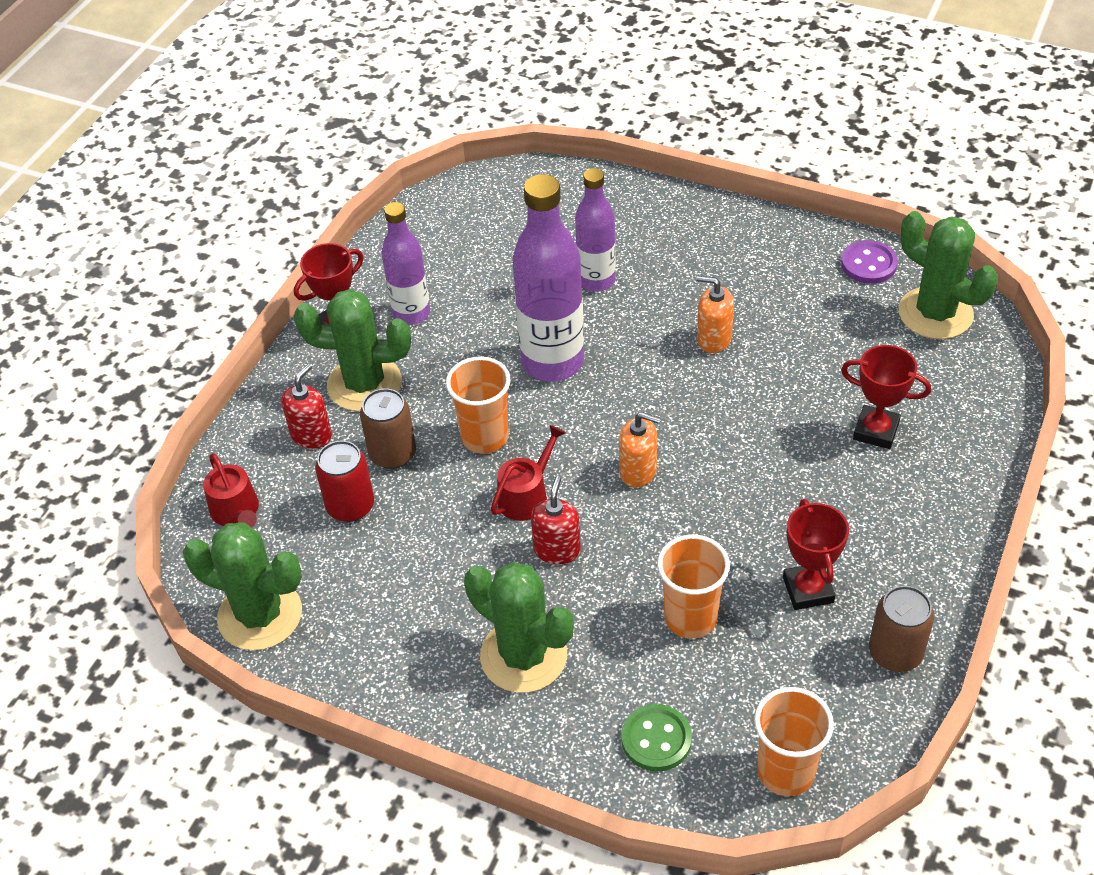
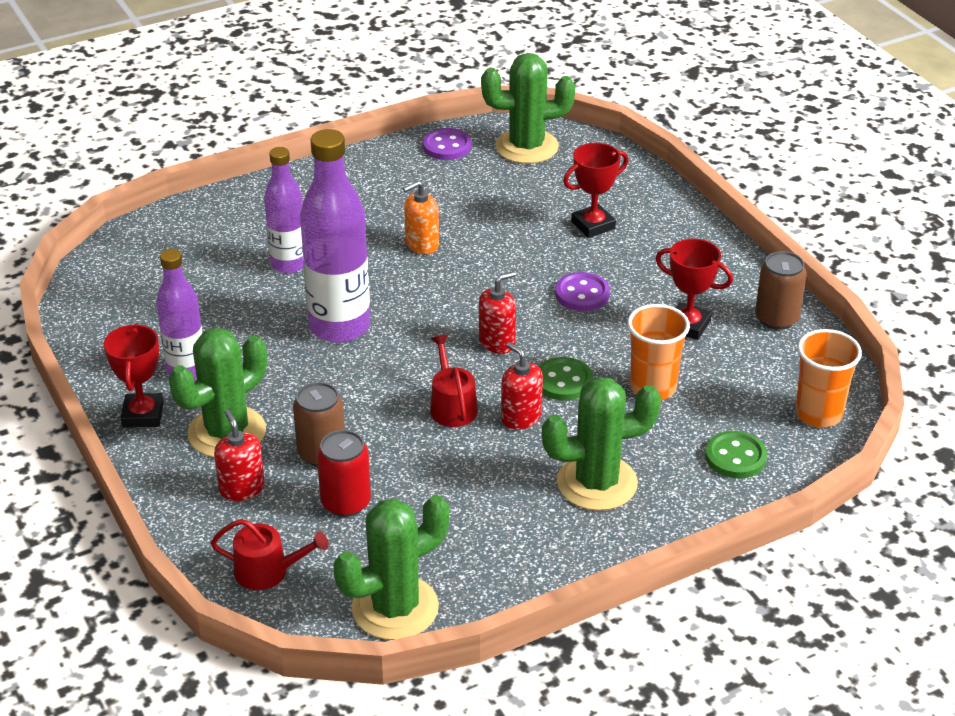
camera: 55 degrees left, 10 degrees down
orange cup [446,356,511,454] -> none
orange soap dispenser [619,412,661,488] -> red soap dispenser [479,271,516,354]
none -> green button [539,357,593,401]
none -> purple button [555,272,610,311]

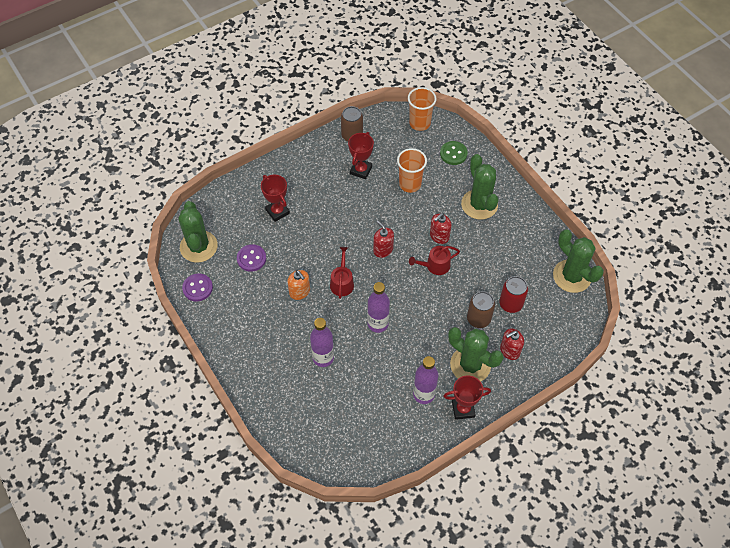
camera: 95 degrees left, 20 degrees up
red watering can [211,519,329,590] -> red watering can moved to [330,247,354,299]
purple bottle [300,129,370,343] -> purple bottle [367,282,390,333], size x0.63
green button [539,357,593,401] -> none
purple button [555,272,610,311] -> purple button moved to [237,244,266,272]

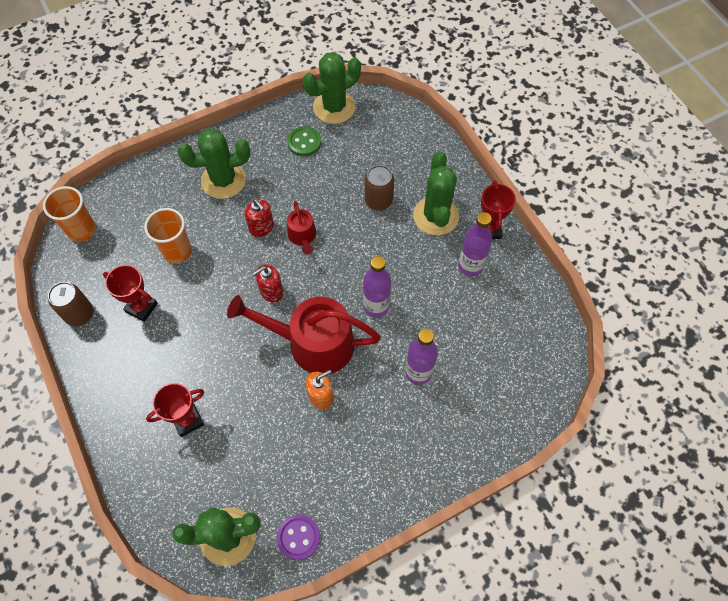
camera: 85 degrees left, 5 degrees up
purple button [237,244,266,272] -> none
red watering can [330,247,354,299] -> red watering can [227,295,381,374], size x2.06
green button [440,141,468,165] -> green button moved to [287,126,321,156]
green cactus [448,327,503,382] -> green cactus turned 45 degrees counterclockwise [413,151,459,236]
red can [499,276,528,313] -> none
red soap dispenser [500,328,524,360] -> none

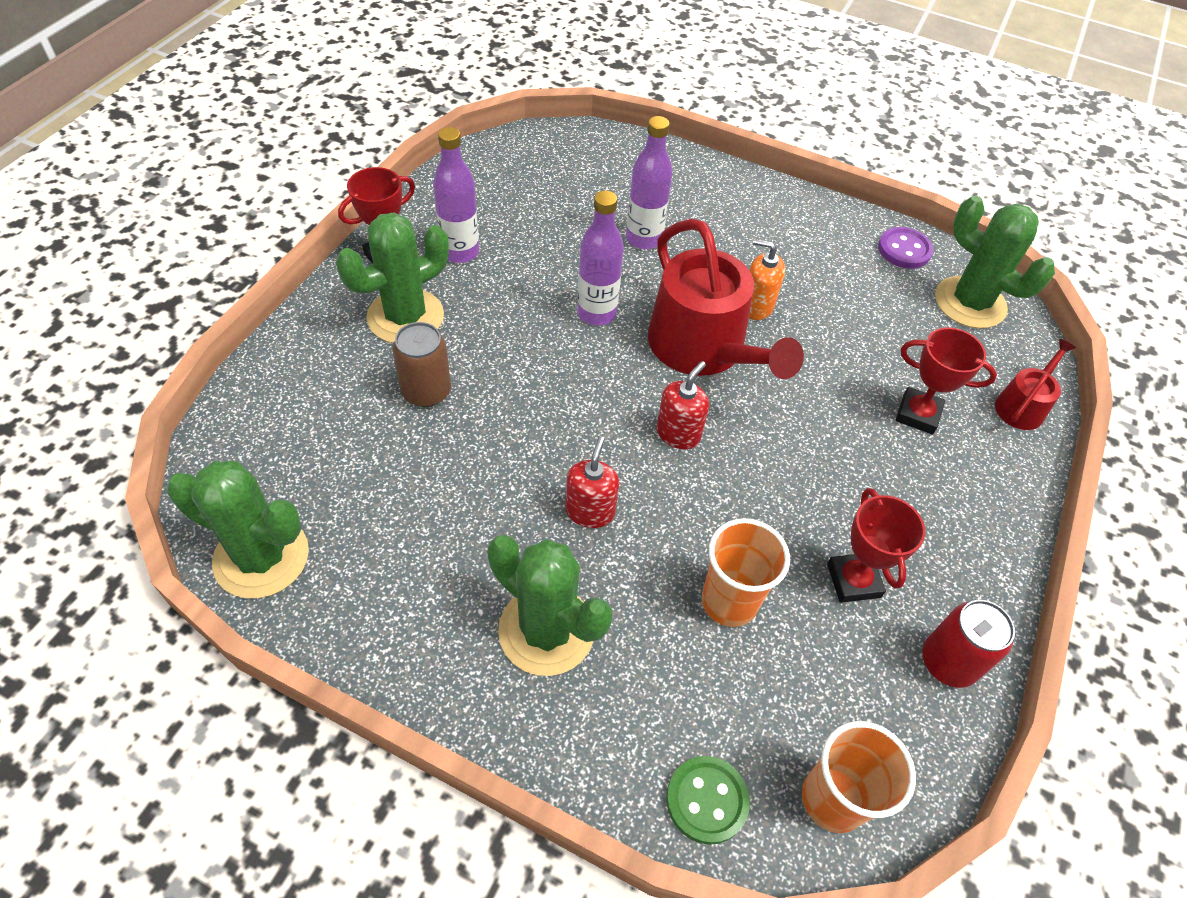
camera: 130 degrees left, 10 degrees down
brown can [48,282,93,326] -> red can [922,600,1015,688]
red soap dispenser [252,264,283,302] -> red soap dispenser turned 75 degrees counterclockwise [656,361,709,449]
green button [287,126,321,156] -> green button moved to [666,756,750,845]
red watering can [287,201,316,255] -> red watering can moved to [995,339,1076,430]

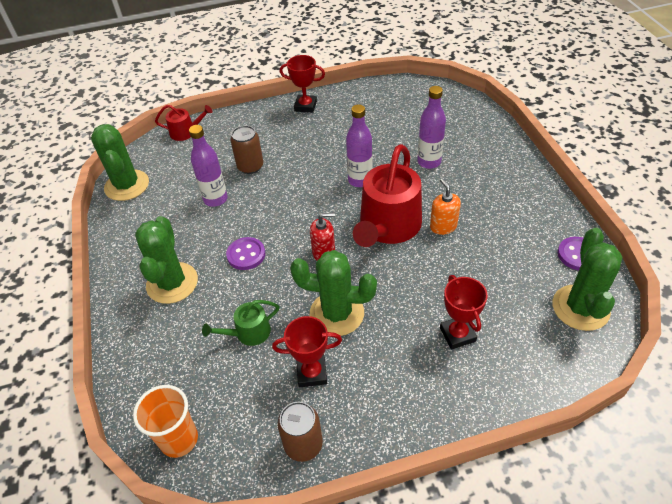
camera: 55 degrees right, 5 degrees down
green cactus [336,212,449,343] -> green cactus moved to [290,250,377,336]
purple bottle [433,127,479,263] -> purple bottle moved to [189,125,228,207]
red soap dispenser [565,437,619,528] -> purple button [226,237,265,270]
green button [666,756,750,845] -> none
orange cup [702,518,790,627] -> green watering can [202,300,279,346]
red trophy [827,488,925,603] -> red trophy turned 45 degrees clockwise [272,316,342,387]
red can [922,600,1015,688] -> brown can [277,402,323,462]
red watering can [995,339,1076,430] -> red watering can moved to [155,105,212,141]

